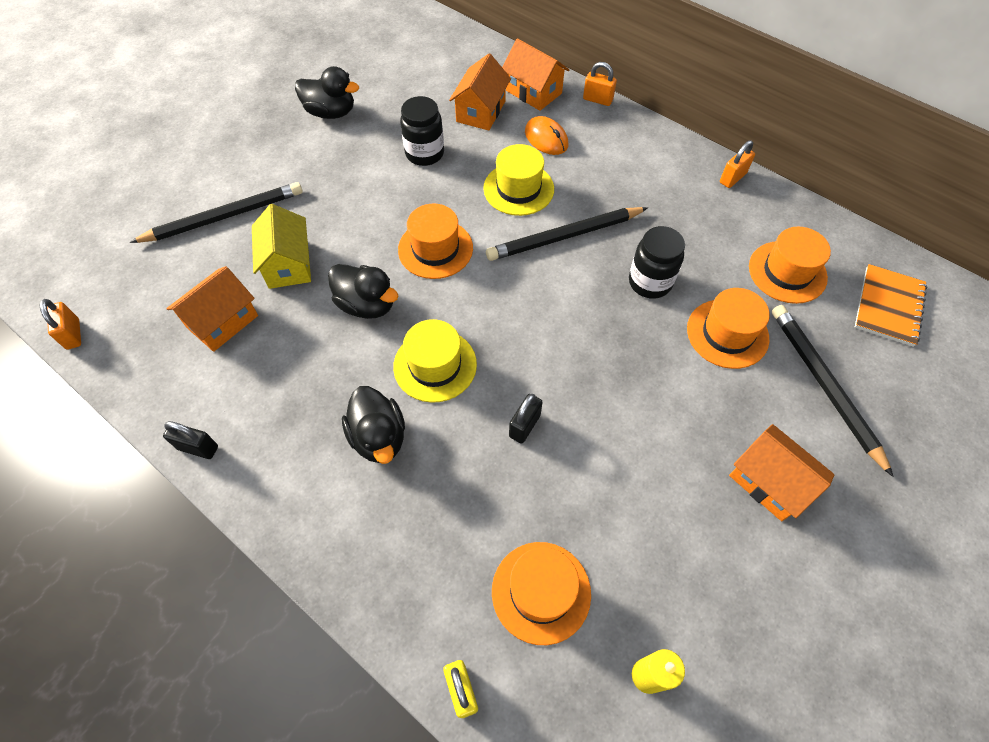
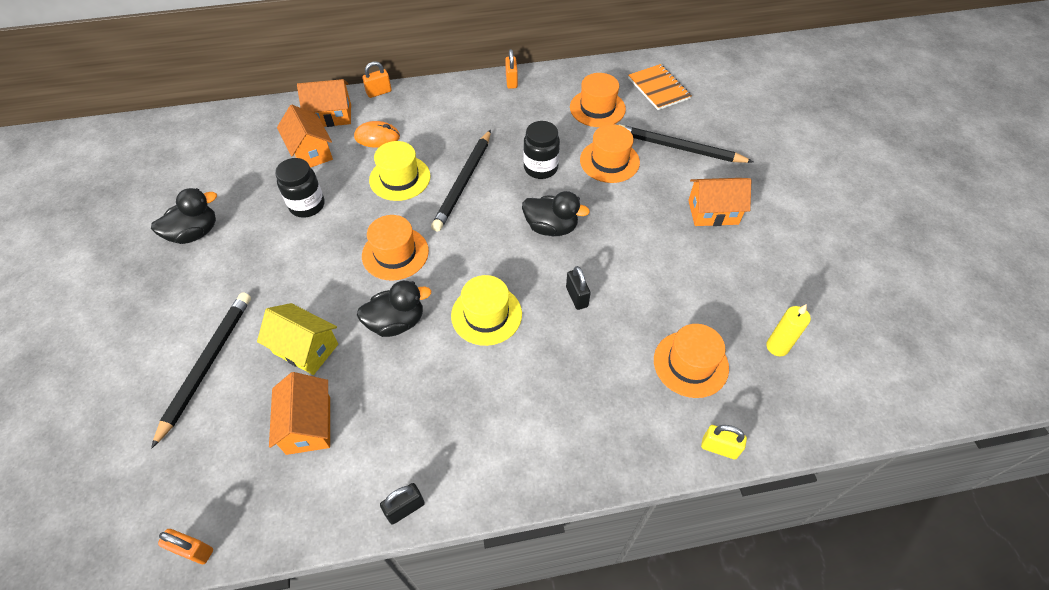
camera: 50 degrees left, 5 degrees down
black duck [342,386,405,464] -> black duck moved to [522,191,590,236]

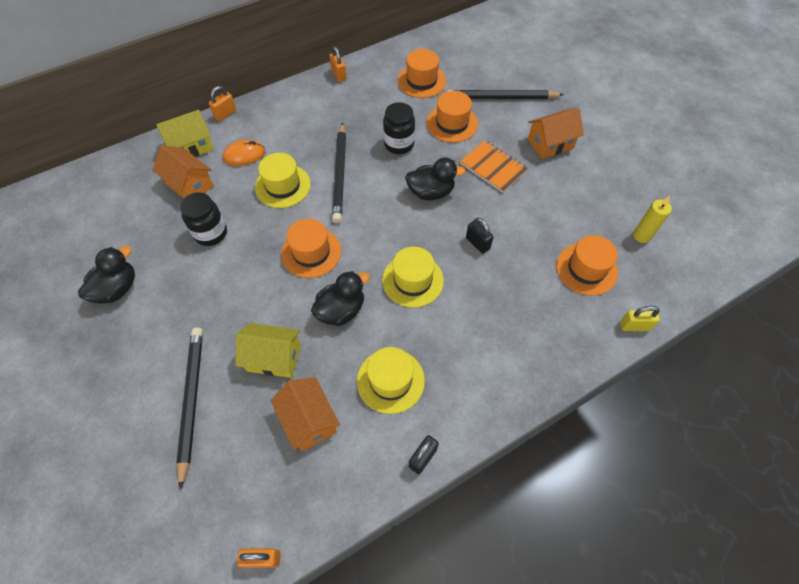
camera: 20 degrees left, 5 degrees up
orange house [297,79,351,127] -> yellow house [156,110,214,157]
orange notebook [628,64,692,110] -> orange notebook moved to [460,140,528,193]
none -> yellow hat [357,347,425,414]

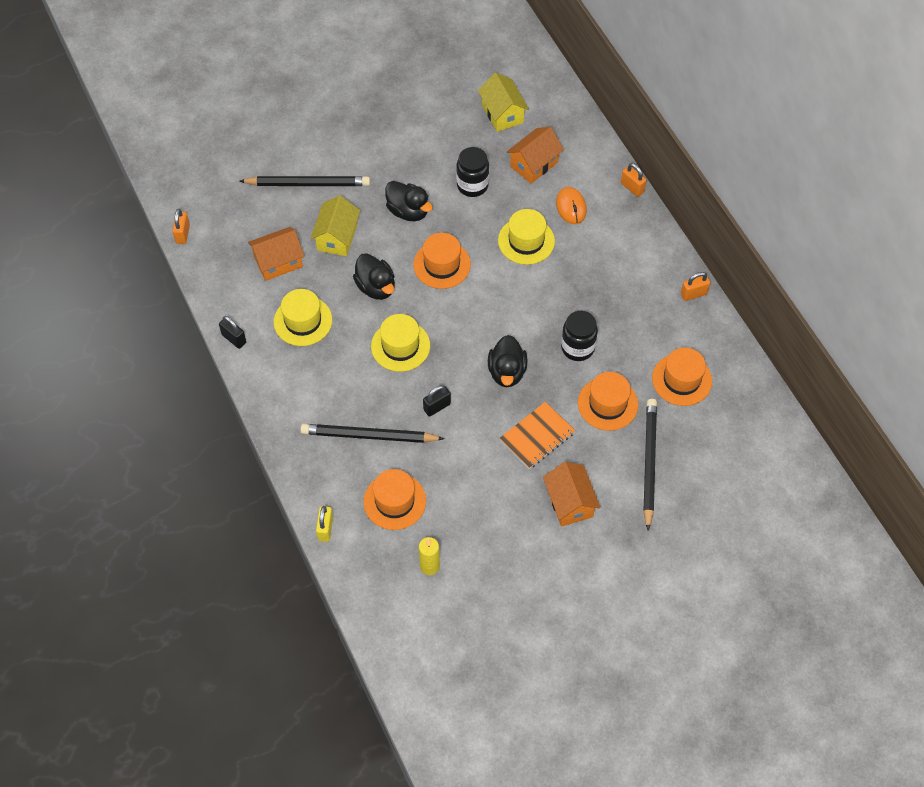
camera: 95 degrees right, 0 degrees up
black duck [78,246,135,304] -> black duck moved to [385,181,433,221]
yellow house [156,110,214,157] -> yellow house moved to [478,73,529,132]
black pencil [332,122,346,223] -> black pencil moved to [300,424,445,443]

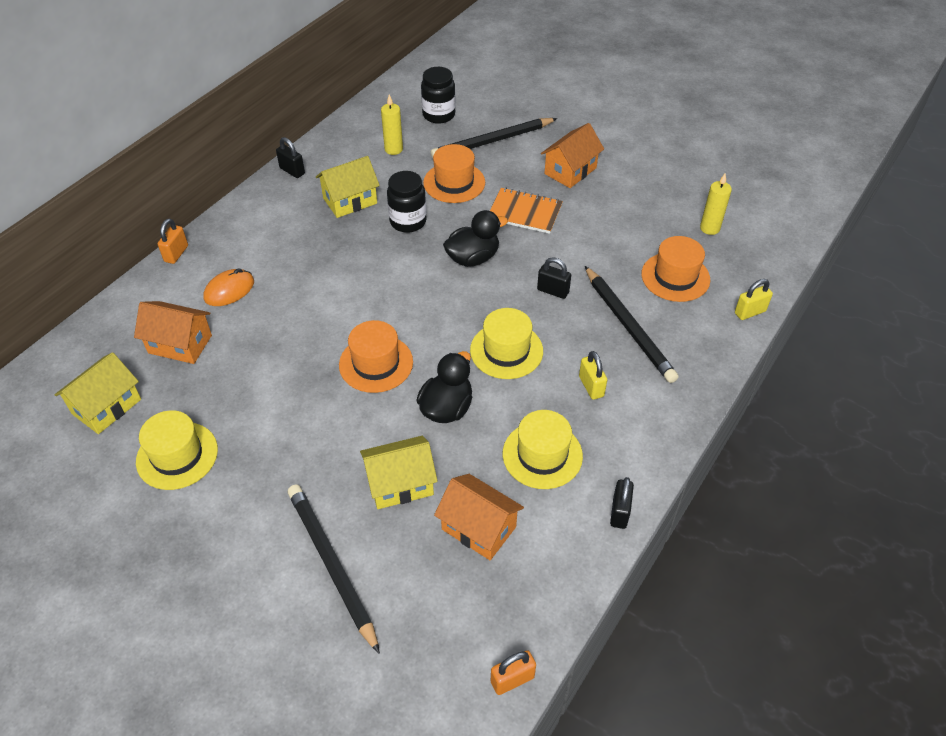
camera: 120 degrees left, 10 degrees down
black duck [385,181,433,221] -> none
black jar [456,147,489,197] -> black jar moved to [421,67,456,124]
yellow hat [498,209,555,265] -> yellow hat moved to [136,410,218,490]
orange hat [652,347,712,406] -> yellow candle [381,94,403,155]
orange padlock [681,272,710,301] -> black padlock [276,137,305,178]
none -> yellow house [316,156,380,218]
none -> yellow padlock [579,351,607,400]

